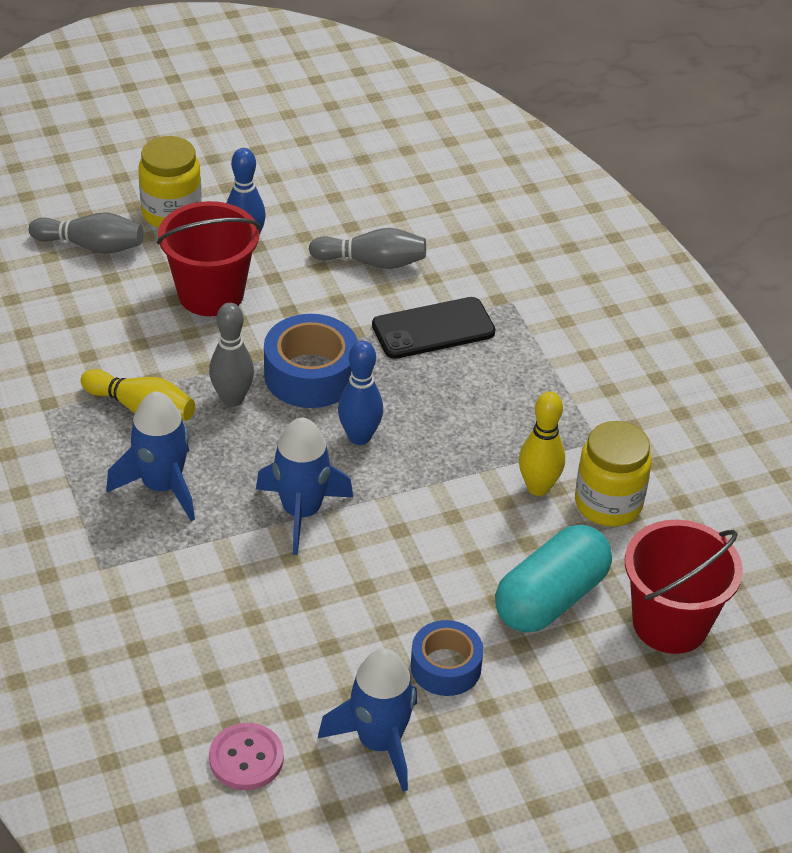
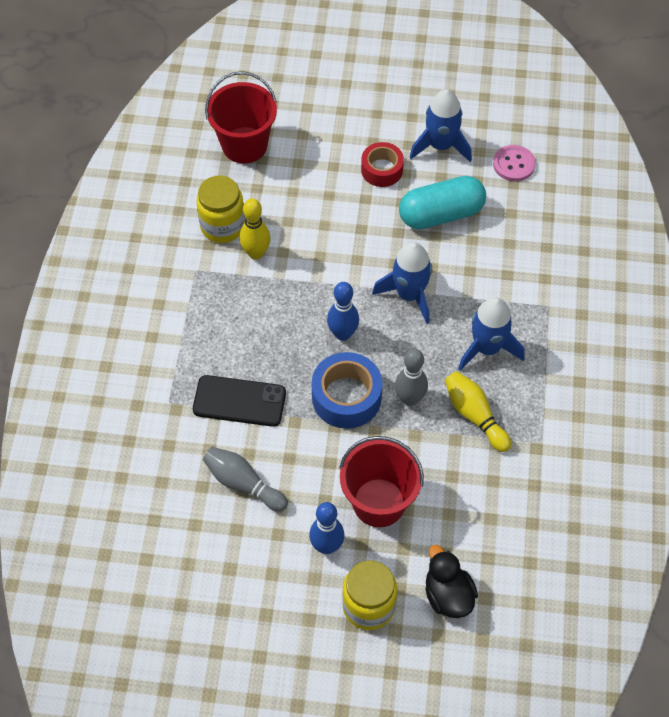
camera: 150 degrees left, 15 degrees up
grey bowling pin [29,212,144,254] -> black duck [425,545,478,618]
blue tape [411,620,483,696] -> red tape [361,142,404,187]
turquoise capsule [495,525,612,632] -> turquoise capsule moved to [399,176,486,229]

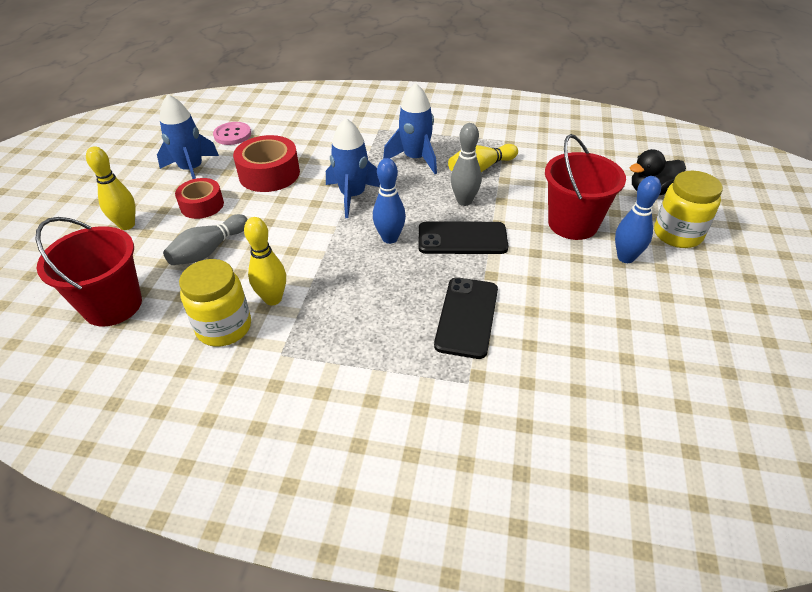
camera: 85 degrees left, 15 degrees down
grey bowling pin [203,447,288,512] -> grey bowling pin moved to [163,214,248,265]
blue tape [311,352,382,429] -> black phone [419,222,508,254]
turquoise capsule [399,176,486,229] -> red tape [233,135,300,192]
none -> yellow bowling pin [86,146,135,230]

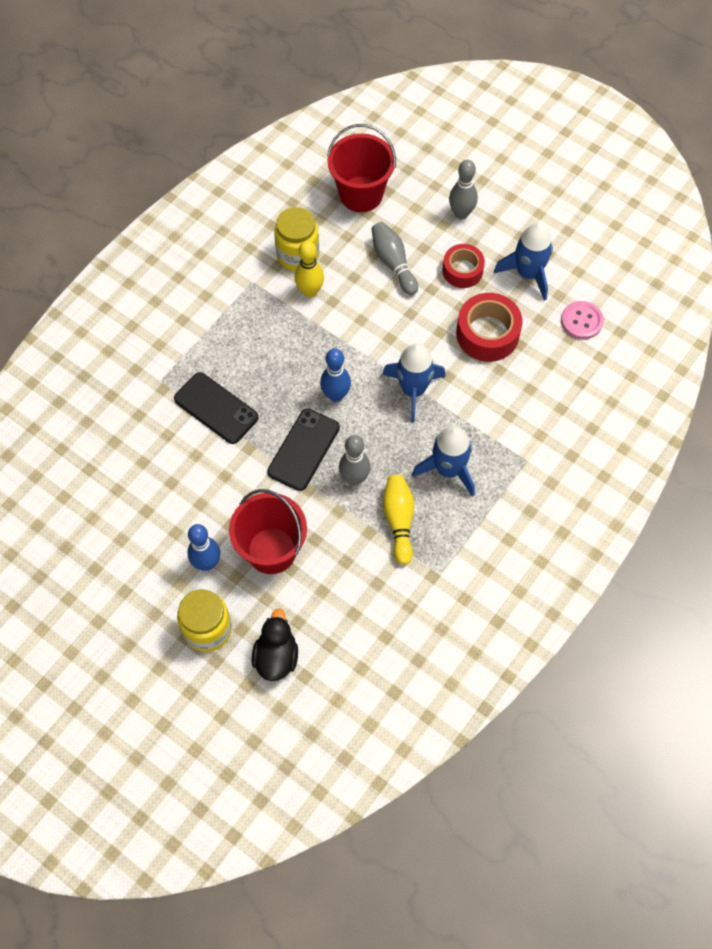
camera: 115 degrees right, 20 degrees up
yellow bowling pin [86,146,135,230] -> grey bowling pin [449,160,478,219]

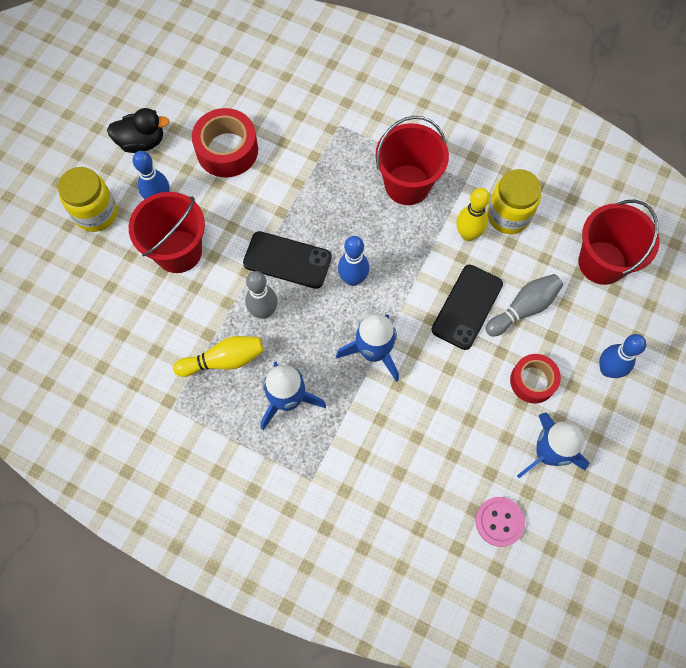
camera: 80 degrees right, 5 degrees up
black phone [174,372,258,444] -> black phone moved to [432,265,503,350]
black duck [252,608,298,681] -> black duck moved to [107,108,169,153]
grey bowling pin [449,160,478,219] -> blue bowling pin [599,334,646,378]
red tape [456,293,523,362] -> red tape moved to [192,108,258,177]
none -> red bucket [375,116,449,205]

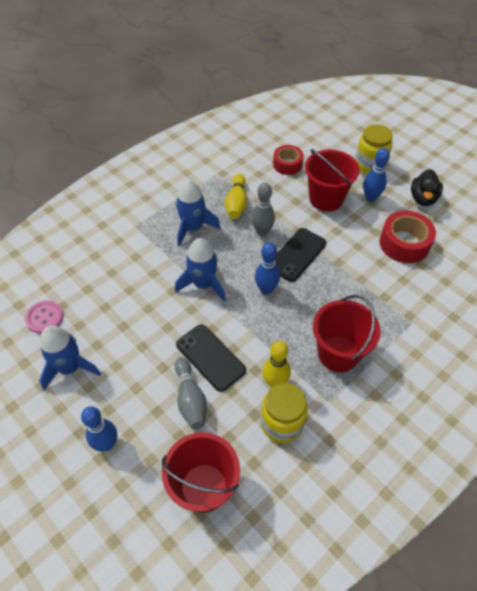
camera: 110 degrees right, 15 degrees down
red tape [510,354,561,404] -> red tape moved to [273,145,304,175]

